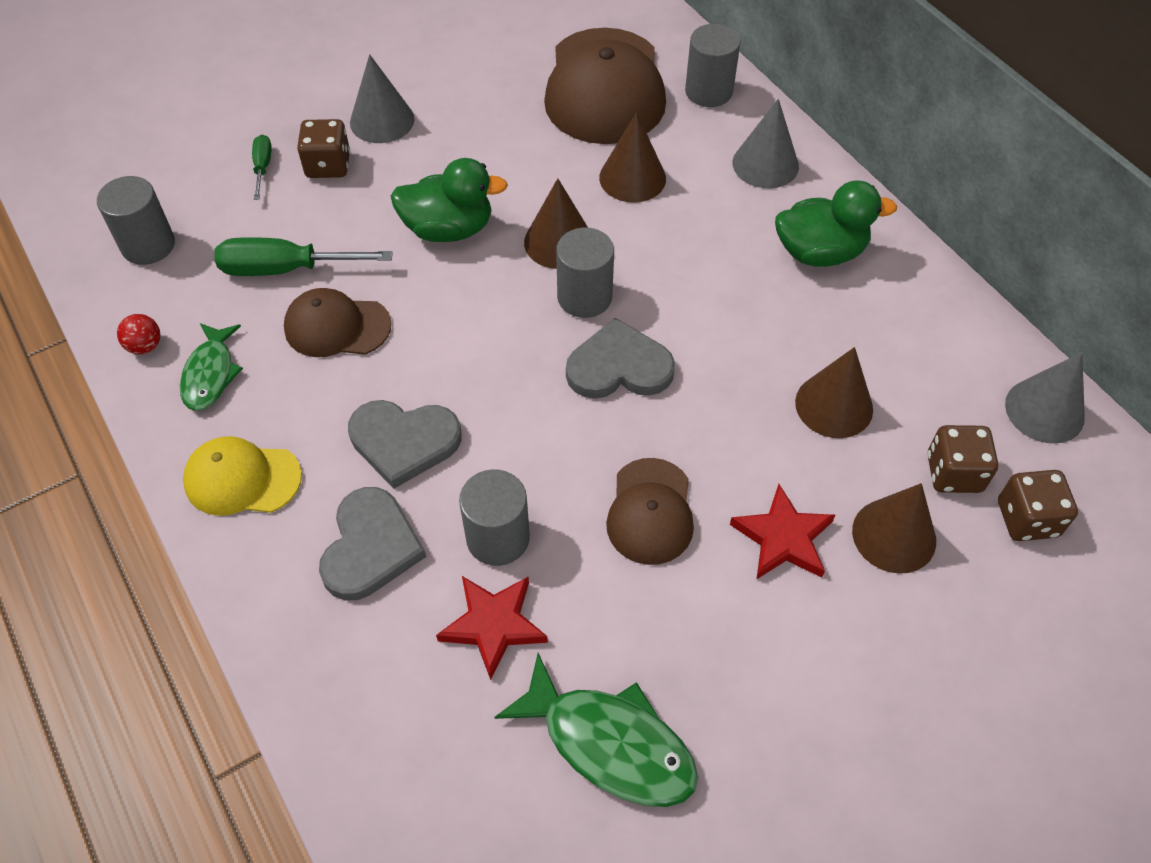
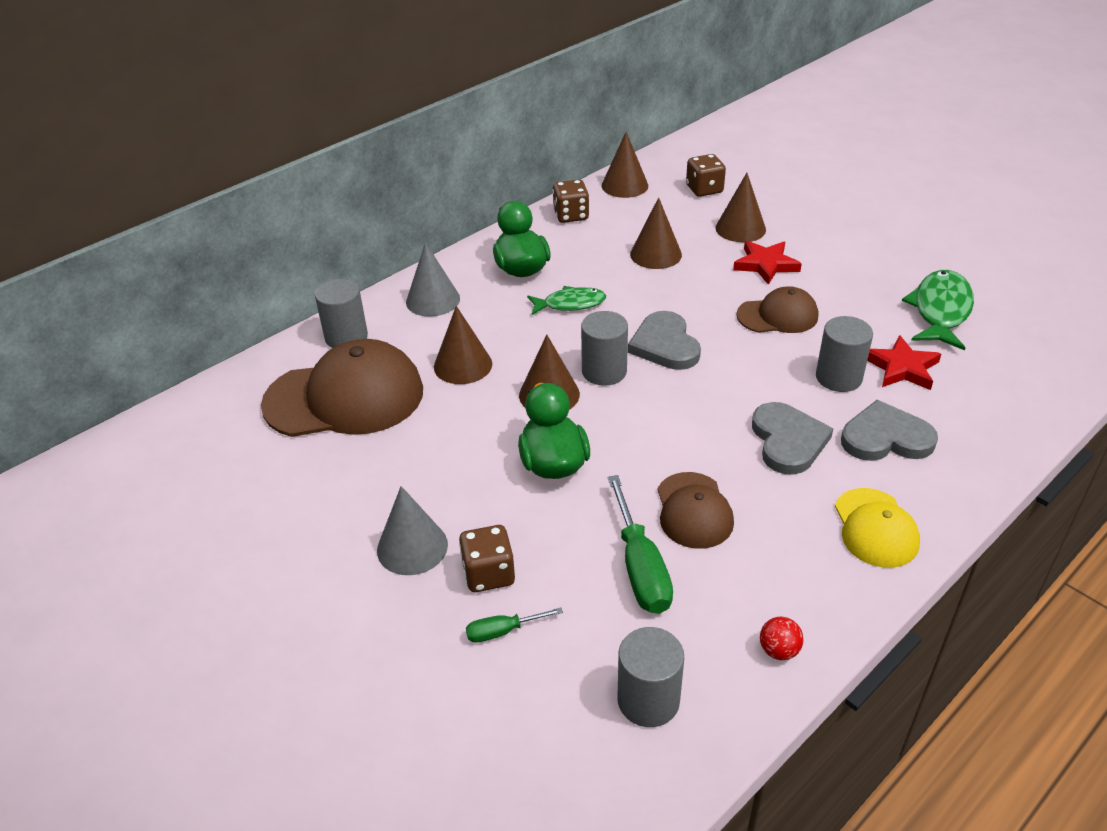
camera: 100 degrees left, 15 degrees down
green fish [180,323,243,411] -> green fish moved to [527,286,606,315]
brown dice [928,425,998,493] -> brown dice moved to [553,179,589,223]
grey cone [1005,352,1085,444] -> brown cone [602,132,648,198]

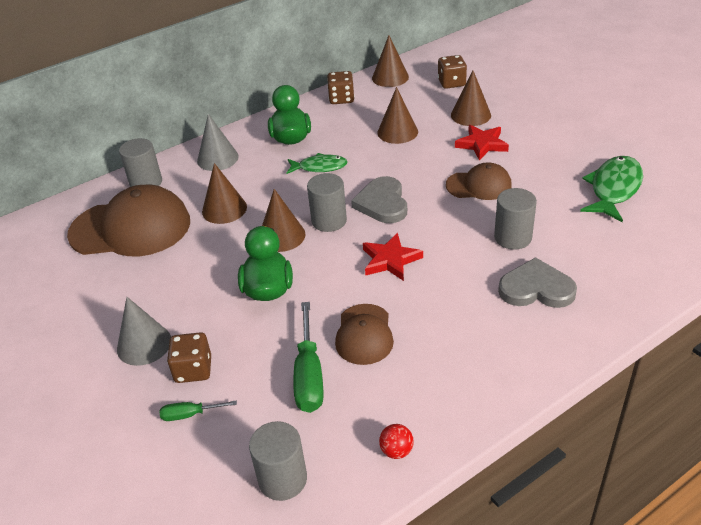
camera: 10 degrees right, 0 degrees up
grey heart [752,402,834,475] -> none
yellow cap [835,488,920,568] -> none
red star [867,335,941,390] -> red star moved to [363,233,423,281]

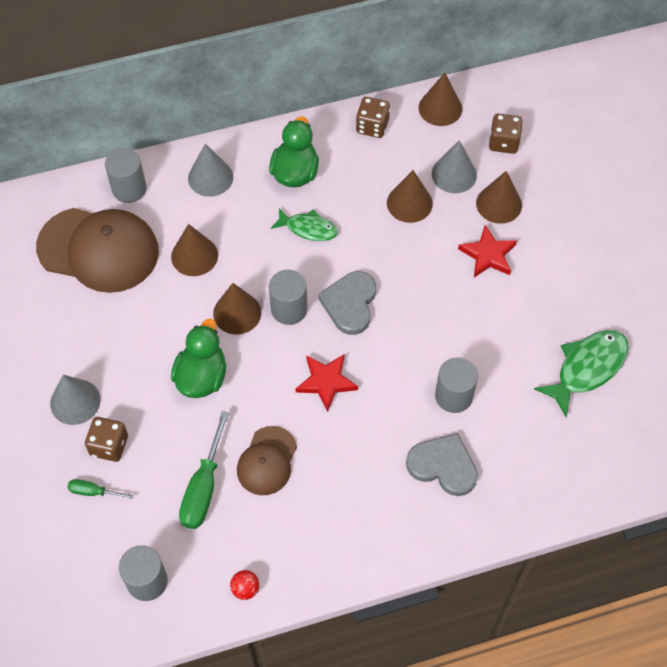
camera: 15 degrees right, 20 degrees up
brown cap [446,162,512,200] -> none
none -> grey cone [432,140,477,193]

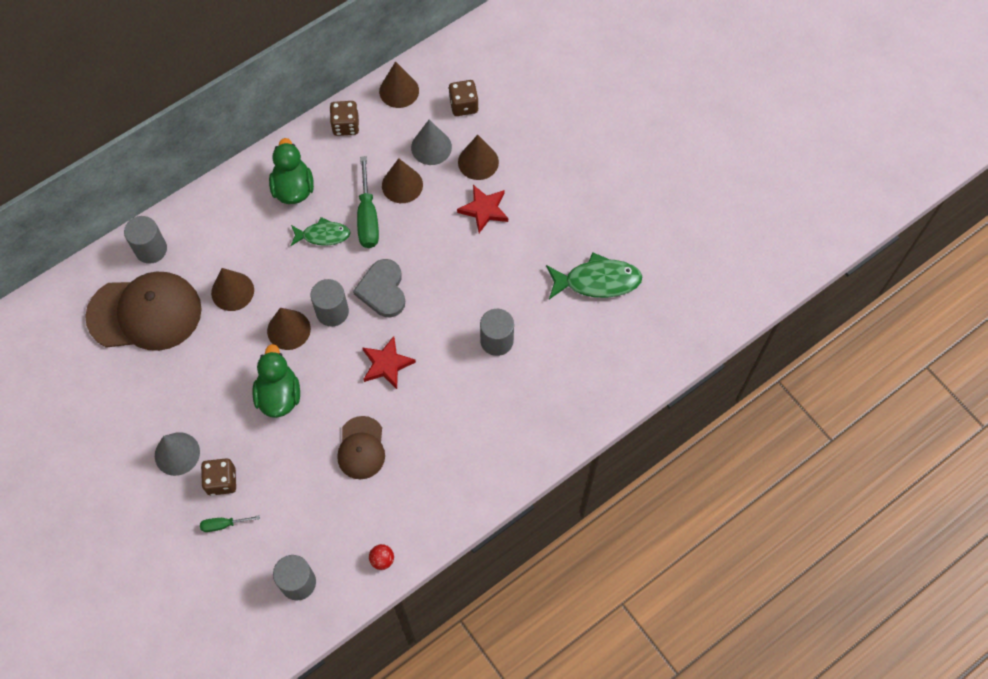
camera: 20 degrees left, 5 degrees up
green screwdriver [179,411,230,529] -> green screwdriver moved to [357,156,379,248]
grey cone [188,143,233,197] -> none
grey heart [406,433,478,496] -> none
green fish [534,330,629,418] -> green fish turned 60 degrees clockwise [546,252,643,299]

